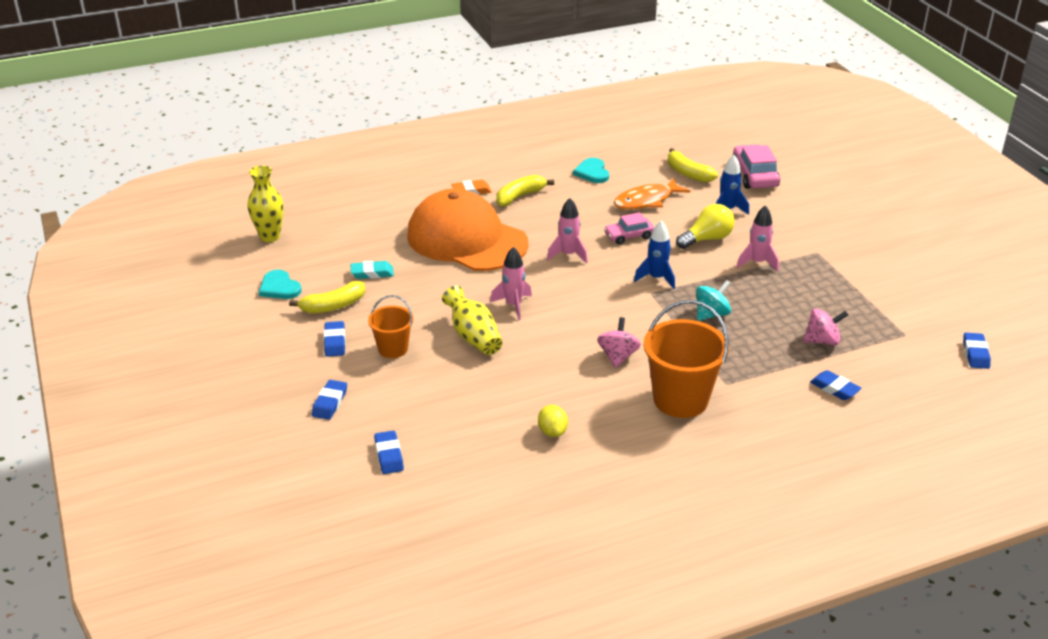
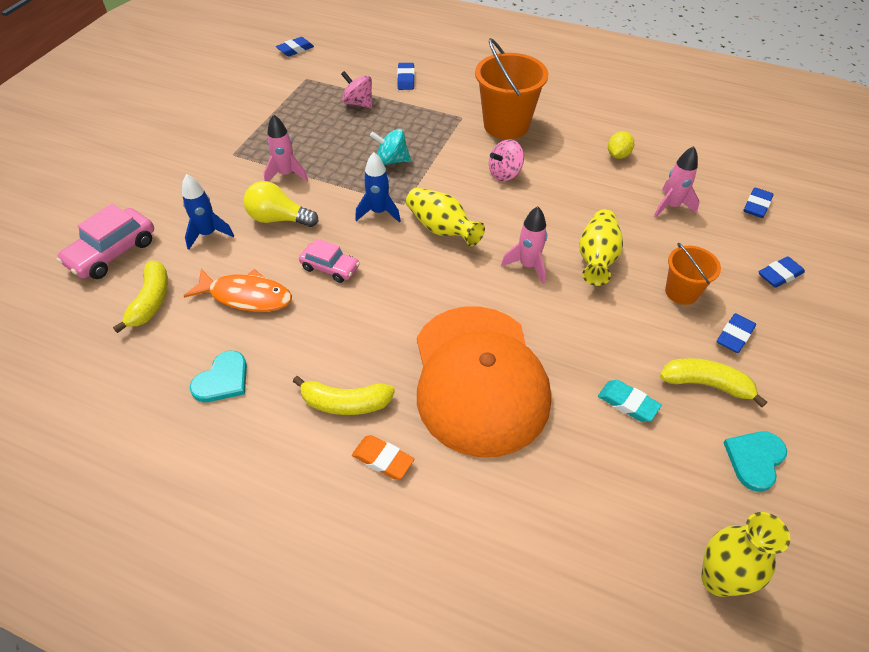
camera: 135 degrees left, 15 degrees up
turquoise heart [259,270,302,299] -> turquoise heart turned 150 degrees counterclockwise [723,431,787,492]
pink rocket [547,198,588,263] -> pink rocket moved to [654,146,700,218]
none -> yellow vase [406,188,485,246]

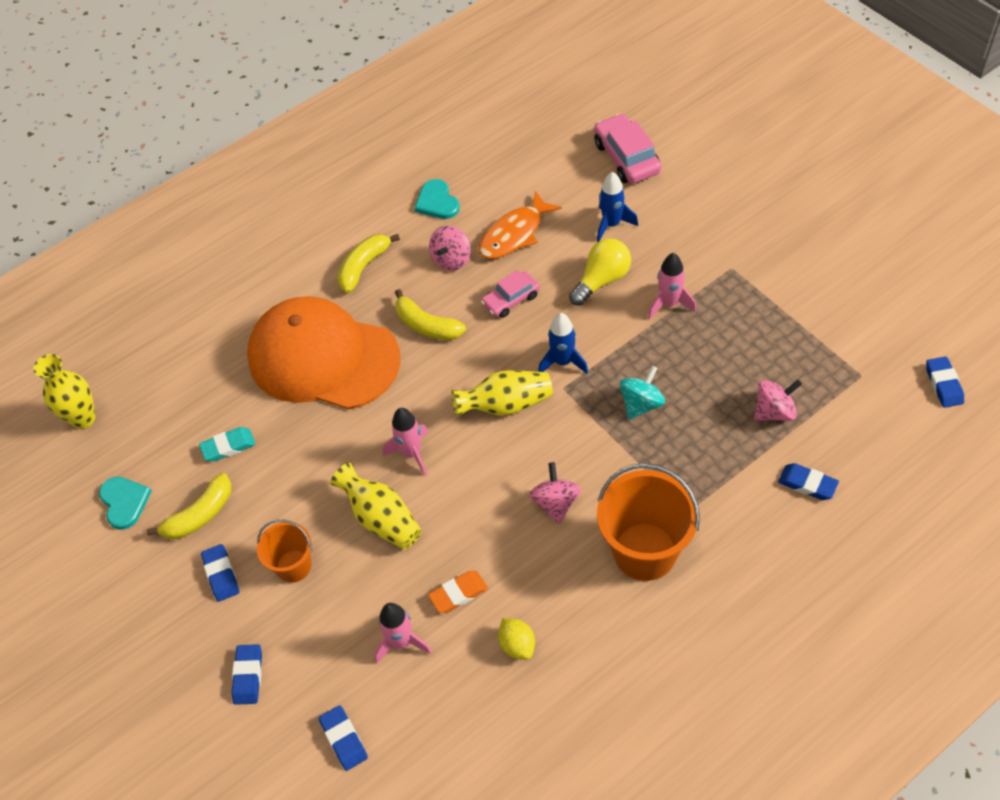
camera: 125 degrees right, 5 degrees up
yellow banana [113,260,168,333] -> yellow banana moved to [395,289,466,340]
orange eraser [352,435,414,479] -> orange eraser moved to [428,571,488,613]
none -> pink spinning top [429,226,471,271]

